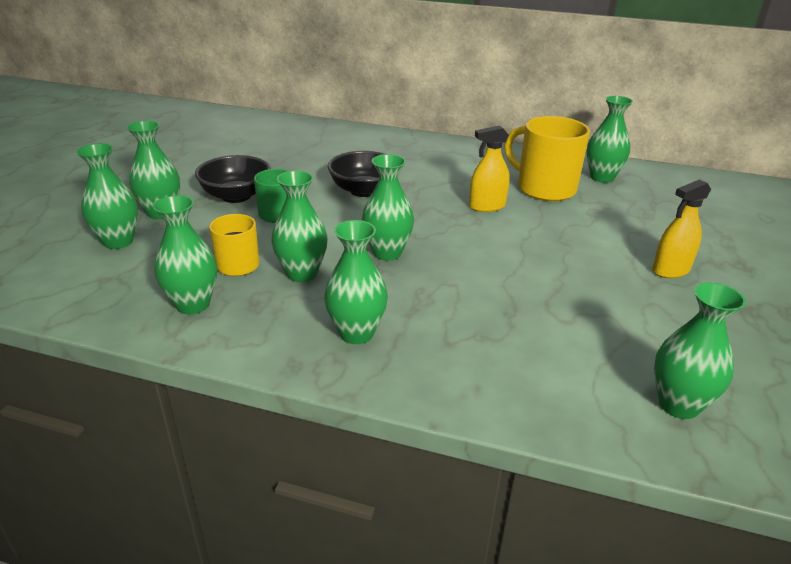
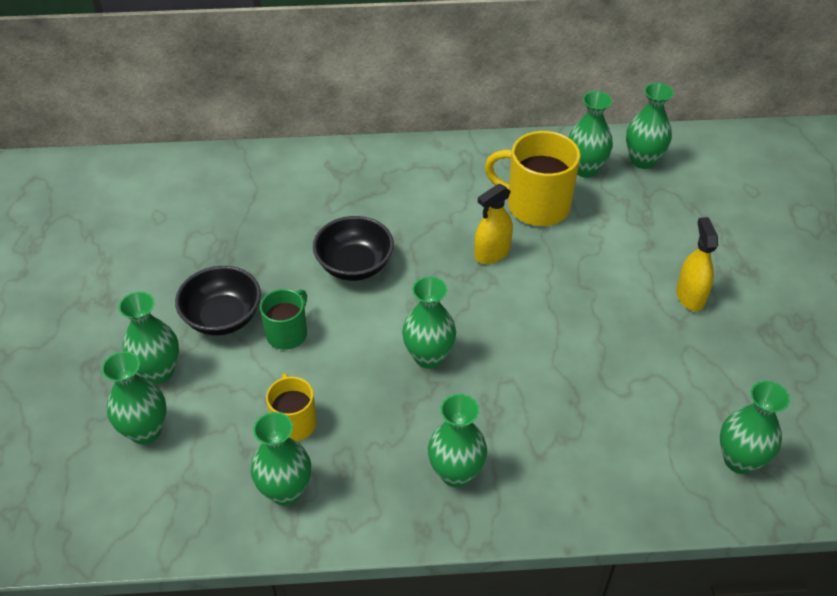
camera: 20 degrees left, 15 degrees up
green vase [272,171,328,282] -> green vase moved to [626,83,674,169]
yellow spray bottle [652,179,711,278] -> yellow spray bottle turned 135 degrees clockwise [676,217,718,311]

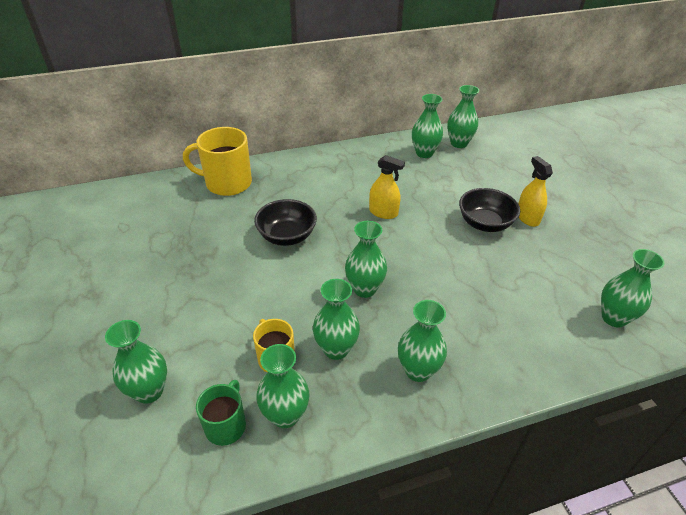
camera: 15 degrees left, 5 degrees down
green vase [118,292,179,384] -> green vase moved to [313,279,360,360]
black bowl [175,266,261,336] -> black bowl moved to [459,188,520,232]
green mug [260,289,307,350] -> green mug moved to [196,380,246,446]
yellow spray bottle [474,184,513,264] -> yellow spray bottle turned 105 degrees counterclockwise [369,155,405,219]
yellow mug [485,131,581,226] -> yellow mug moved to [183,127,252,196]

